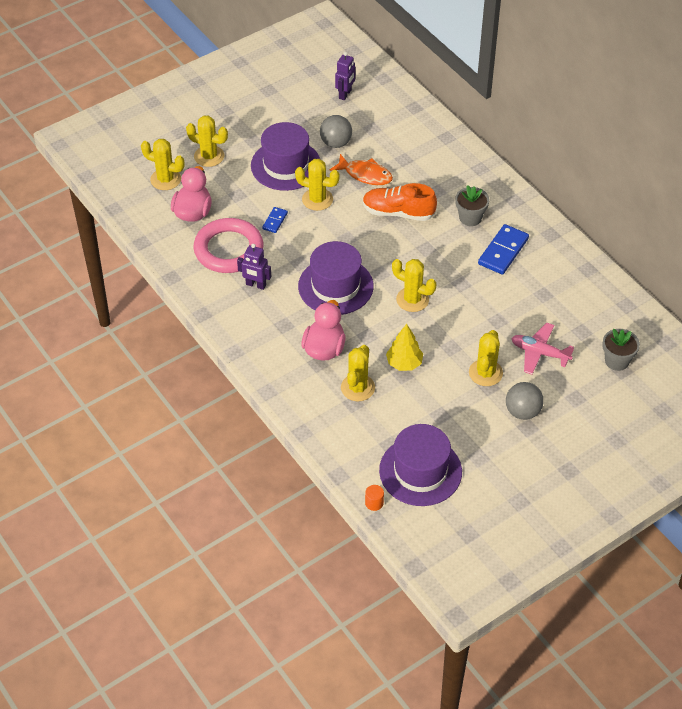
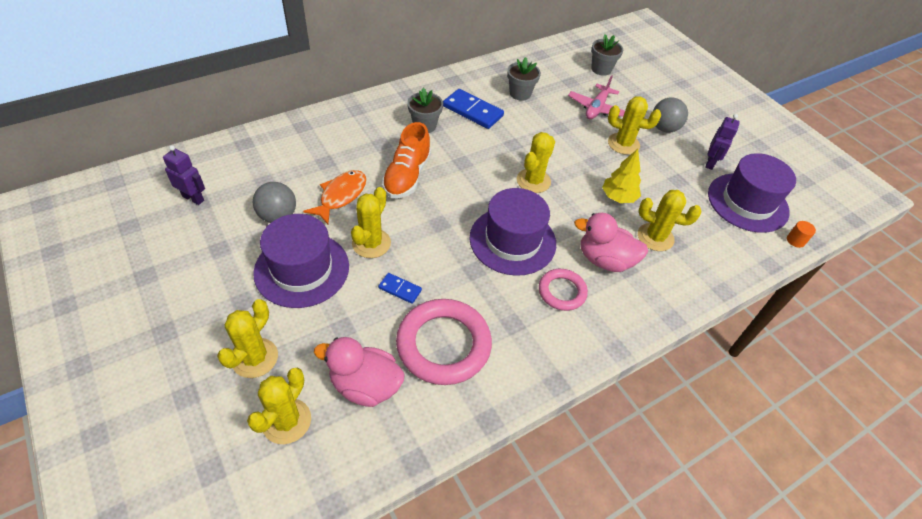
camera: 90 degrees left, 0 degrees up
purple robot [237,244,271,290] -> purple robot moved to [705,114,740,170]
none -> grey flower pot [507,57,541,101]
none -> pink ring [539,269,588,311]

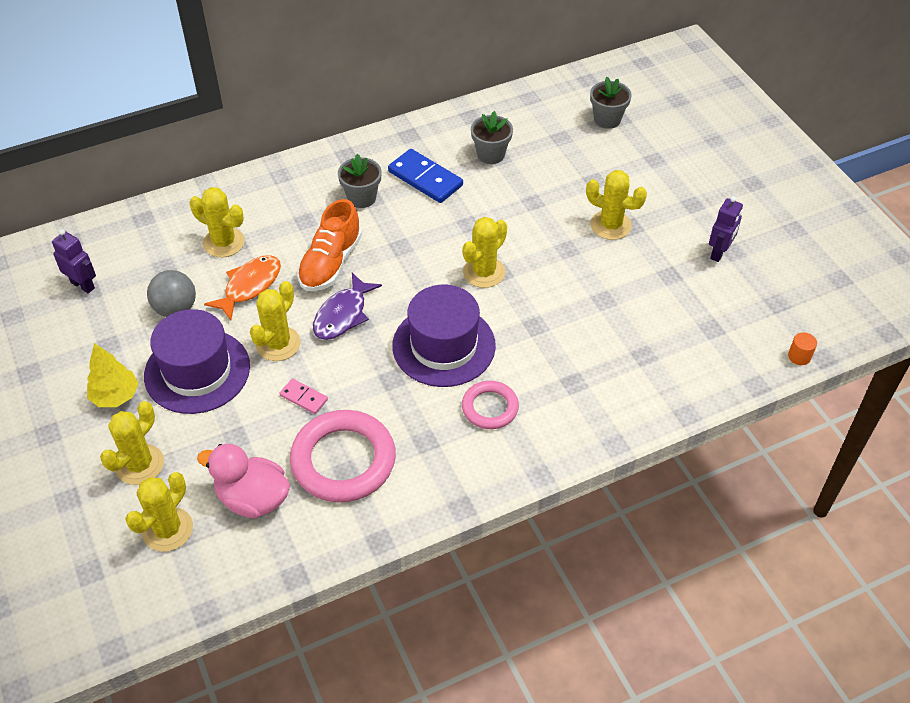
camera: 10 degrees right, 0 degrees up
blue domino [378,273,422,304] -> pink domino [279,378,328,414]
pink plane [568,75,625,119] -> none
pink duck [574,213,648,272] -> none
yellow tree [602,149,641,203] -> yellow tree moved to [87,343,139,407]
yellow cactus [638,190,701,251] -> yellow cactus moved to [190,187,245,257]
grey ball [653,97,688,133] -> none
purple hat [708,153,796,233] -> none
none -> purple fish [313,273,382,340]

